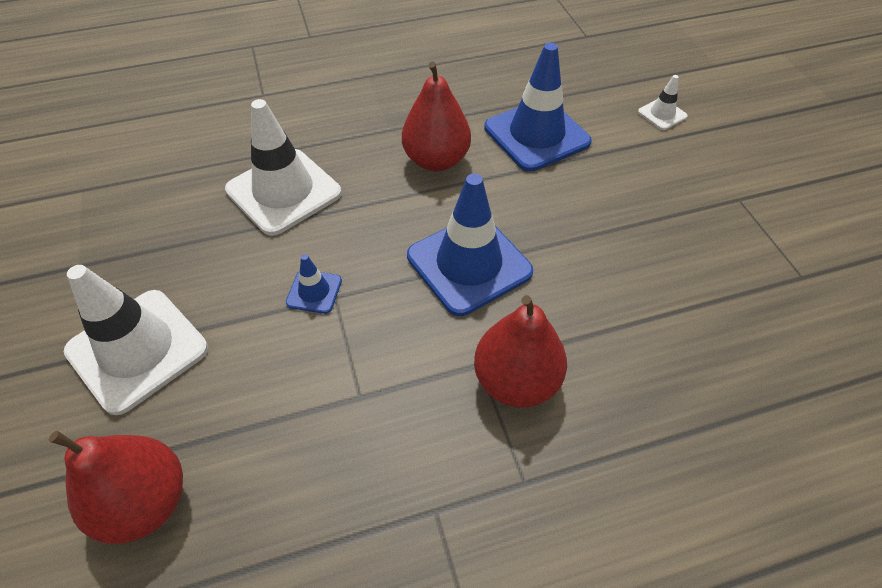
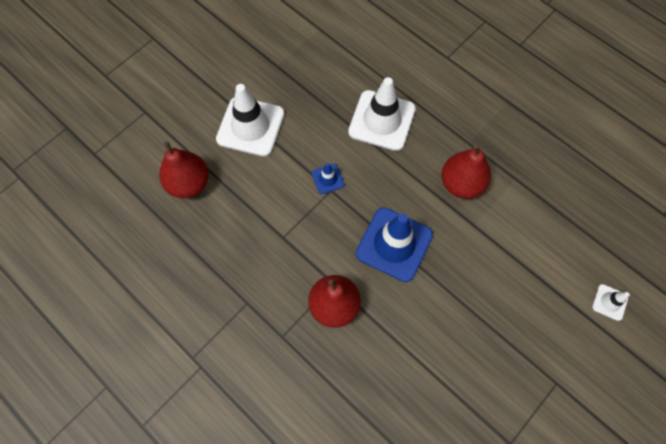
camera: 60 degrees right, 15 degrees up
blue traffic cone [484,43,592,171] -> none

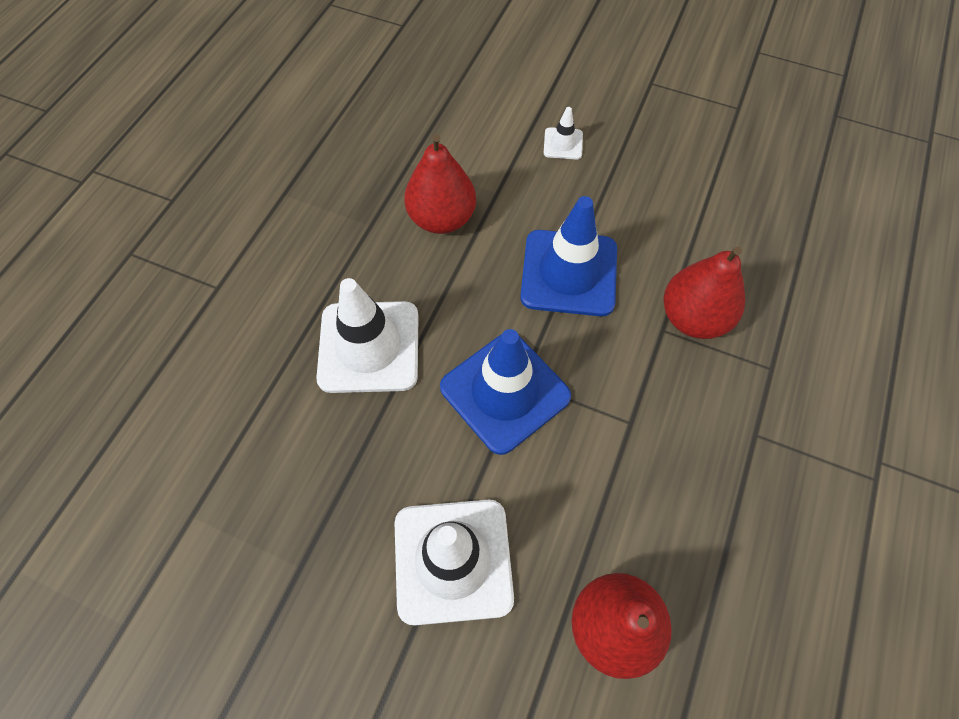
camera: 110 degrees left, 5 degrees down
blue traffic cone [312,163,345,194] -> blue traffic cone [440,329,571,455], size x2.17
white traffic cone [592,284,629,321] -> white traffic cone moved to [544,107,583,160]

